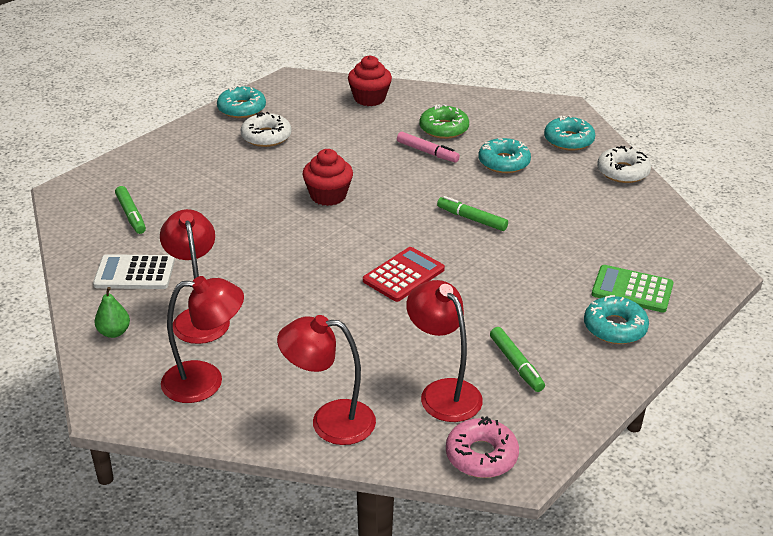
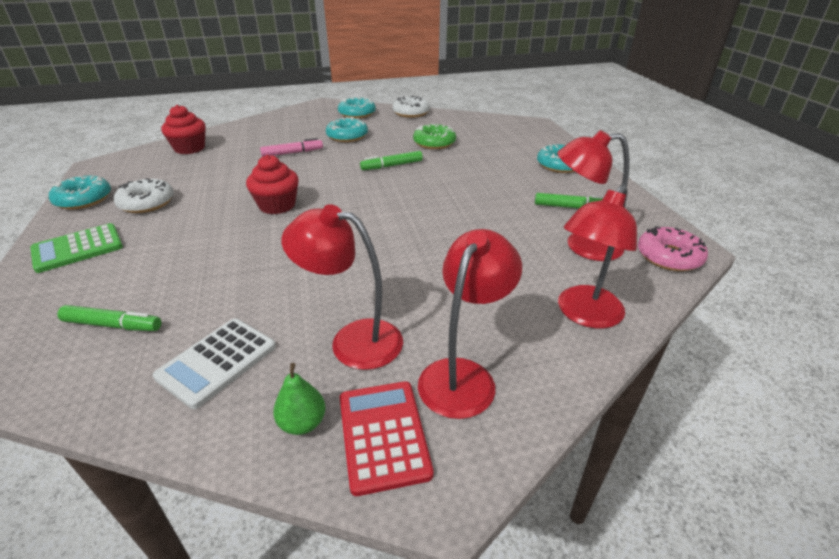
camera: 55 degrees left, 0 degrees up
red calculator [363,247,445,302] -> red calculator moved to [340,381,434,496]
green donut [420,104,469,139] -> green donut moved to [413,124,456,149]
green calculator [592,265,674,312] -> green calculator moved to [30,223,123,273]

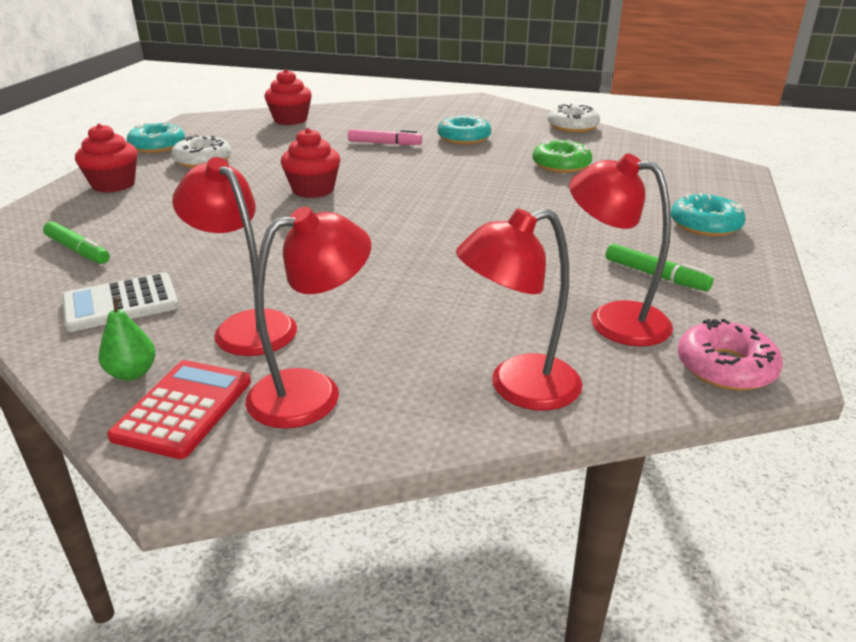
camera: 30 degrees right, 5 degrees down
green calculator [30,223,123,273] -> red cupcake [75,124,137,193]
turquoise donut [338,97,376,119] -> none
green marker [360,151,423,170] -> none

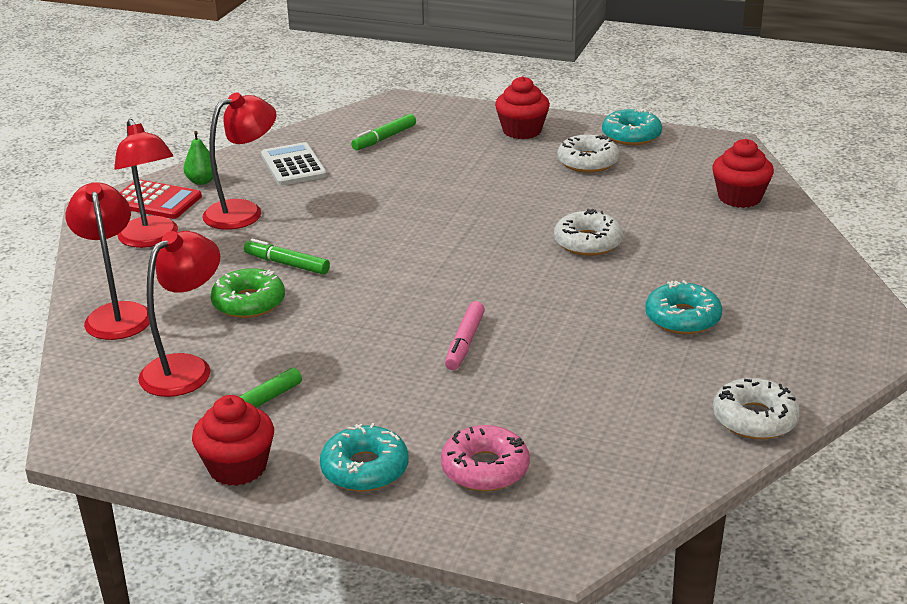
camera: 95 degrees right, 0 degrees up
red cupcake [281,128,341,198] -> red cupcake moved to [192,395,274,486]
pink marker [348,129,422,145] -> pink marker moved to [445,301,485,370]
green donut [532,139,592,173] -> green donut moved to [211,268,285,318]
pink donut [677,319,783,391] -> pink donut moved to [441,425,530,491]
none -> green marker [244,239,330,275]
none -> white donut [554,209,623,256]

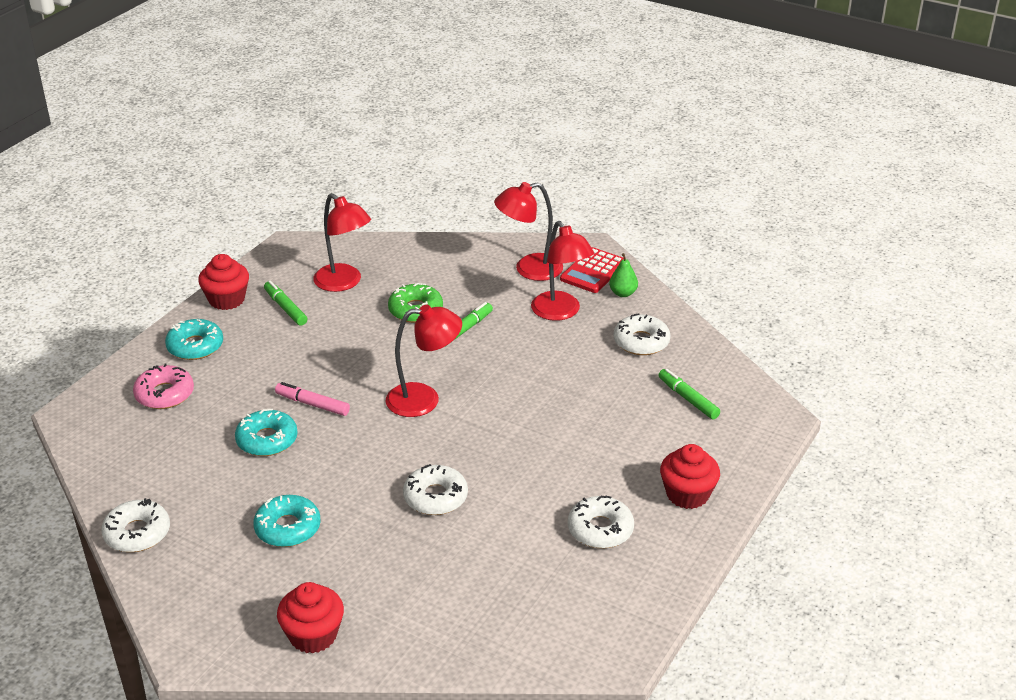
camera: 100 degrees right, 5 degrees up
red lamp [65,182,150,340] -> red lamp moved to [385,305,462,417]
white calculator [261,142,327,186] -> white donut [614,313,670,355]
turquoise donut [602,108,662,145] -> turquoise donut moved to [235,409,298,456]
red cupcake [712,139,774,208] -> red cupcake moved to [277,582,344,654]

